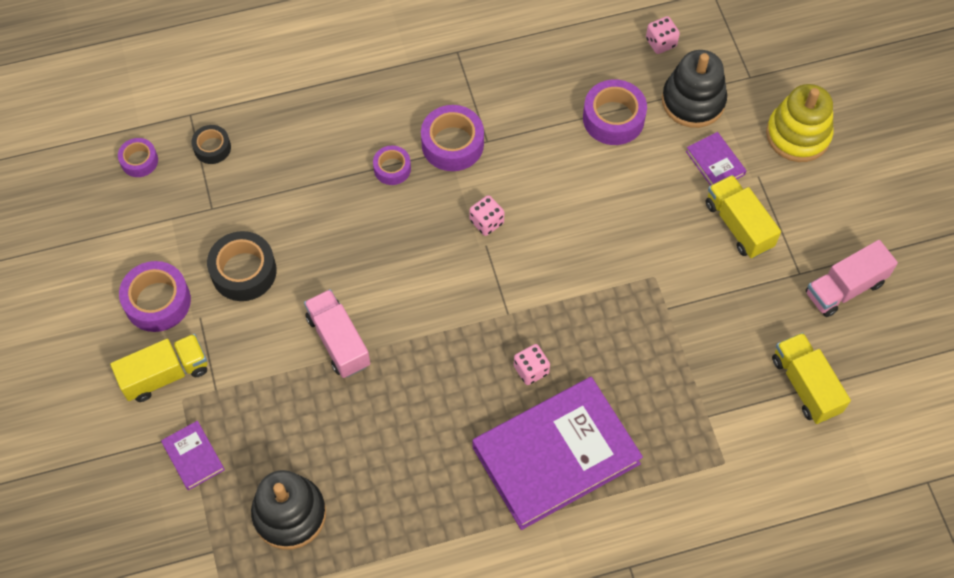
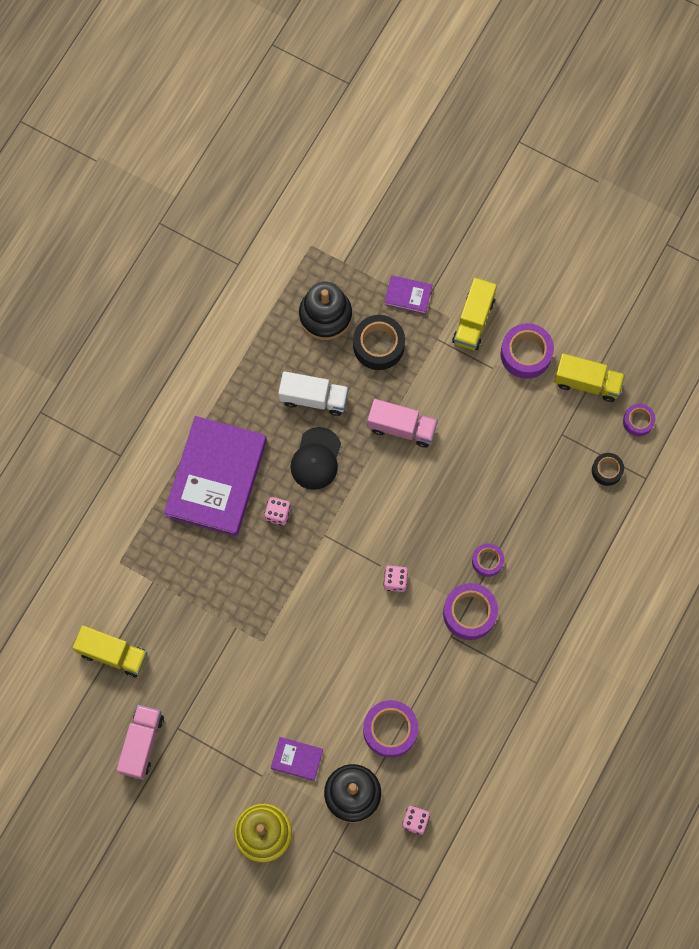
camera: 135 degrees right, 10 degrees up
black tape [207,231,277,301] -> black tape moved to [353,315,405,370]
yellow truck [705,175,781,258] -> yellow truck moved to [554,353,625,402]
none -> white truck [278,371,349,416]
none -> black cap [290,427,341,490]

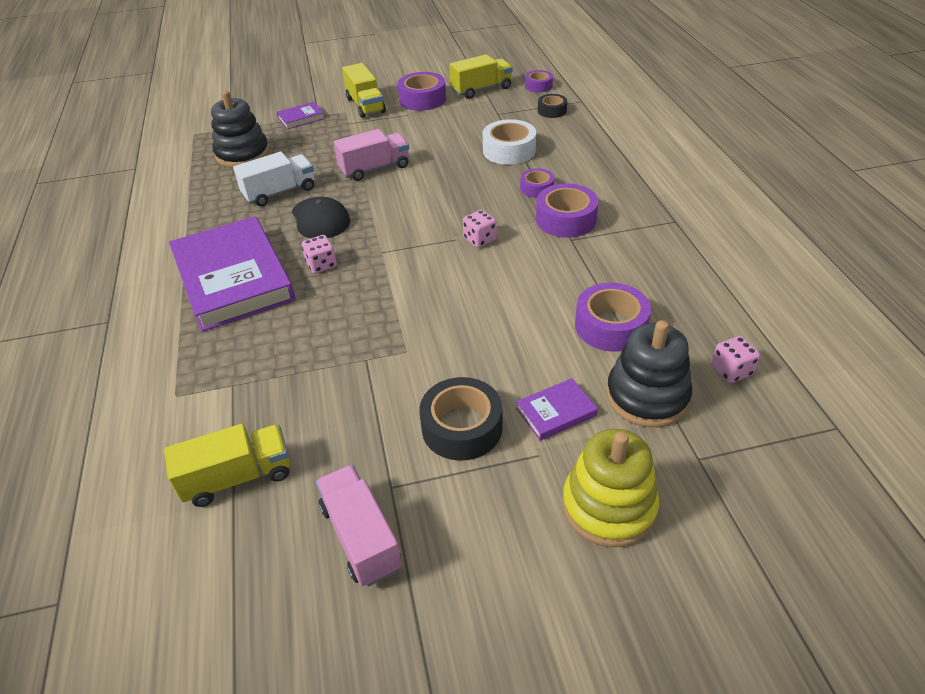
camera: 40 degrees left, 30 degrees down
black tape [353,315,405,370] -> black tape moved to [419,377,502,461]
none -> white tape [483,119,536,165]

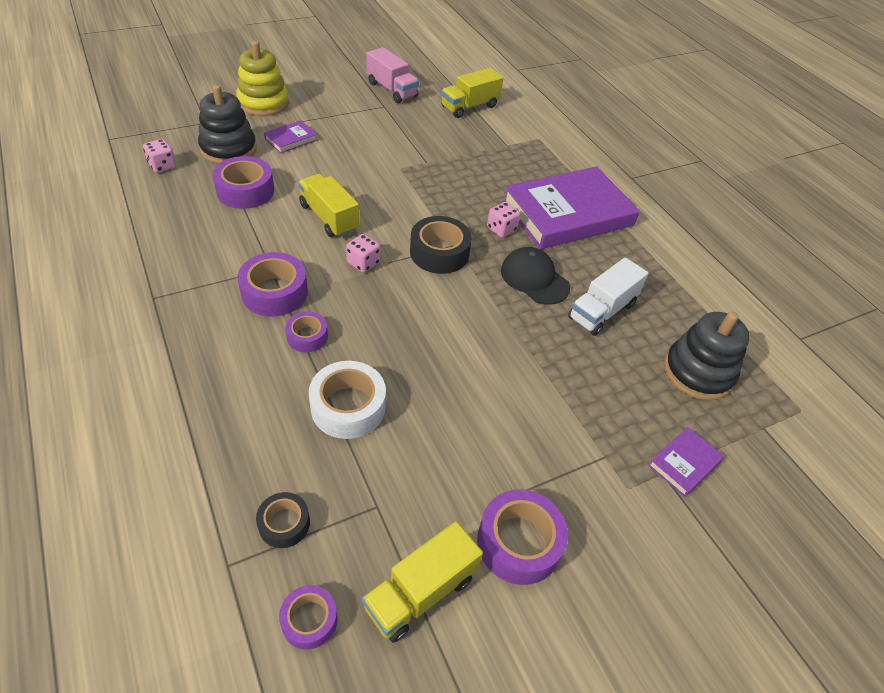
camera: 160 degrees right, 5 degrees up
purple book [169,216,296,332] -> purple book turned 75 degrees counterclockwise [502,166,640,249]
pink truck [334,129,409,181] -> none
yellow truck [342,63,386,118] -> yellow truck moved to [298,174,359,237]
black tape [419,377,502,461] -> black tape moved to [410,216,472,274]

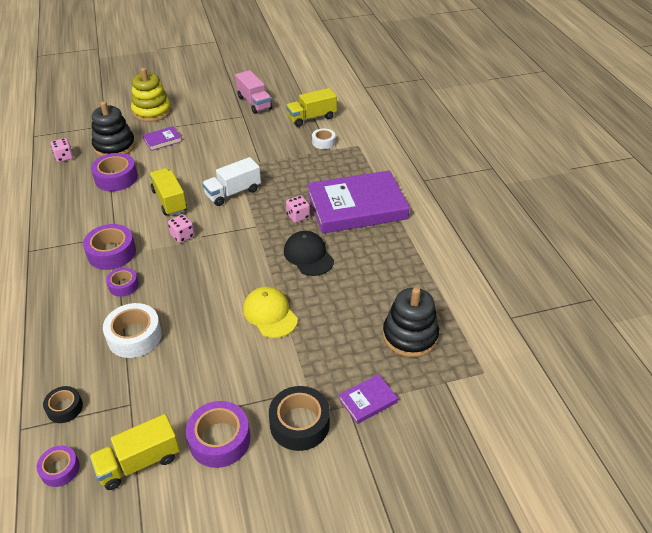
camera: 15 degrees right, 5 degrees down
black tape [410,216,472,274] -> black tape moved to [269,386,330,451]
white truck [568,257,649,336] -> white truck moved to [202,157,261,206]
none -> yellow cap [243,287,298,338]
none -> white tape [312,129,335,149]

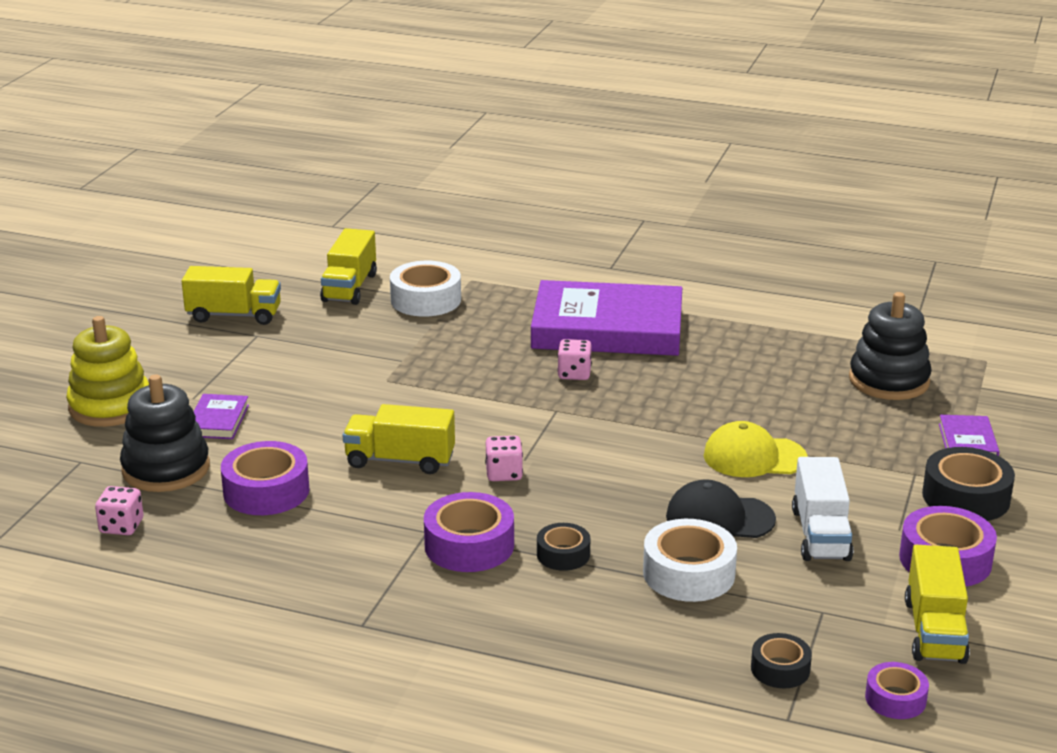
camera: 55 degrees left, 15 degrees down
purple tape [106,268,139,297] -> black tape [537,523,590,571]
white truck [202,157,261,206] -> white truck moved to [792,457,853,561]
pink truck [235,70,272,114] -> yellow truck [182,266,281,325]
black cap [284,231,334,276] -> black cap moved to [666,479,776,538]
purple book [307,170,410,234] -> purple book turned 75 degrees clockwise [531,280,682,356]
white tape [312,129,335,149] -> white tape [390,261,461,317], size x1.69

